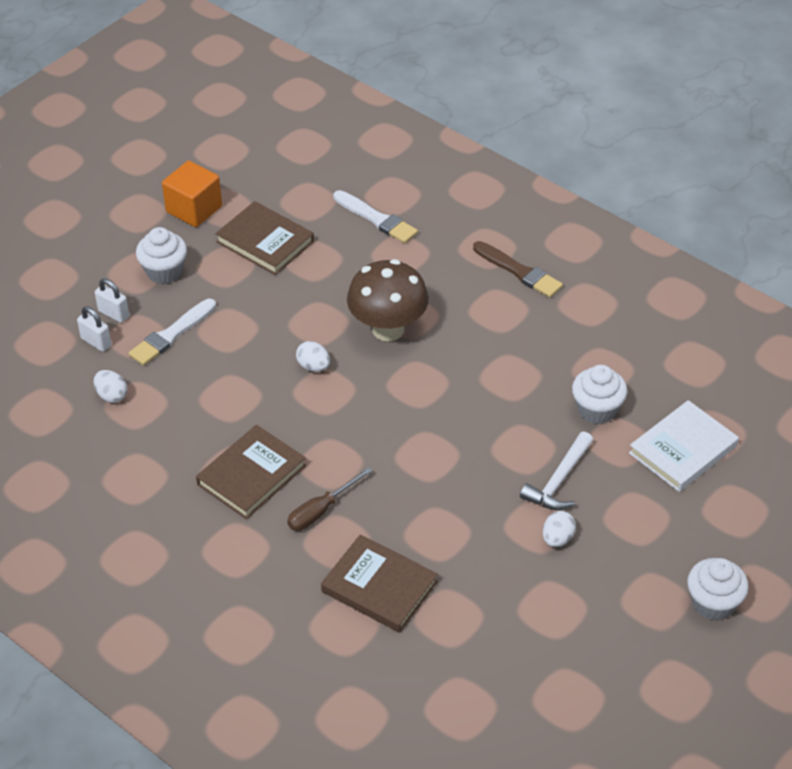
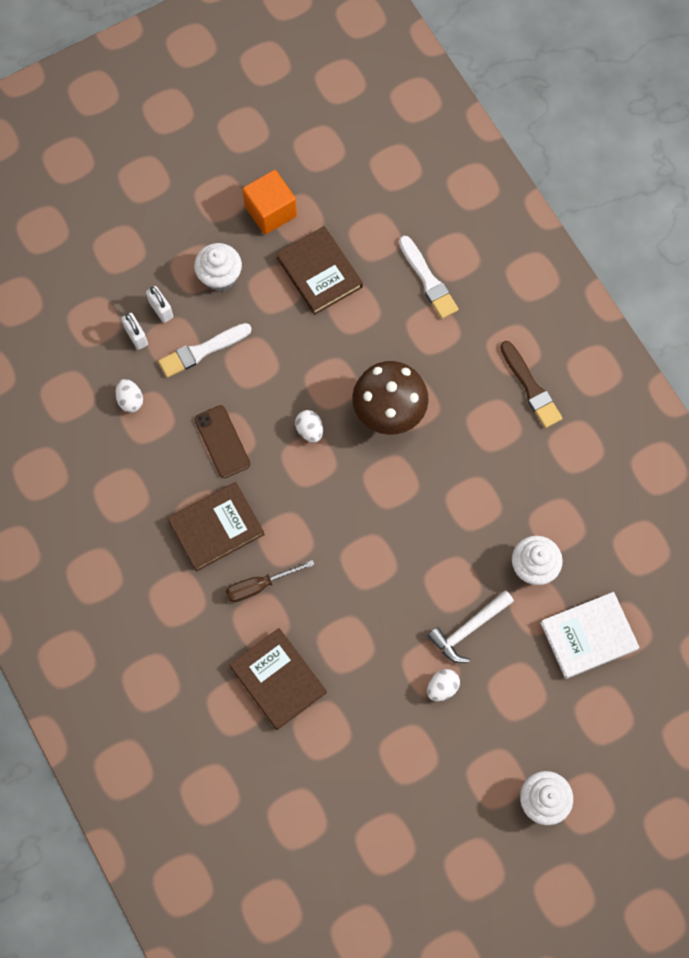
camera: 20 degrees right, 25 degrees up
none -> brown phone [194,405,250,478]

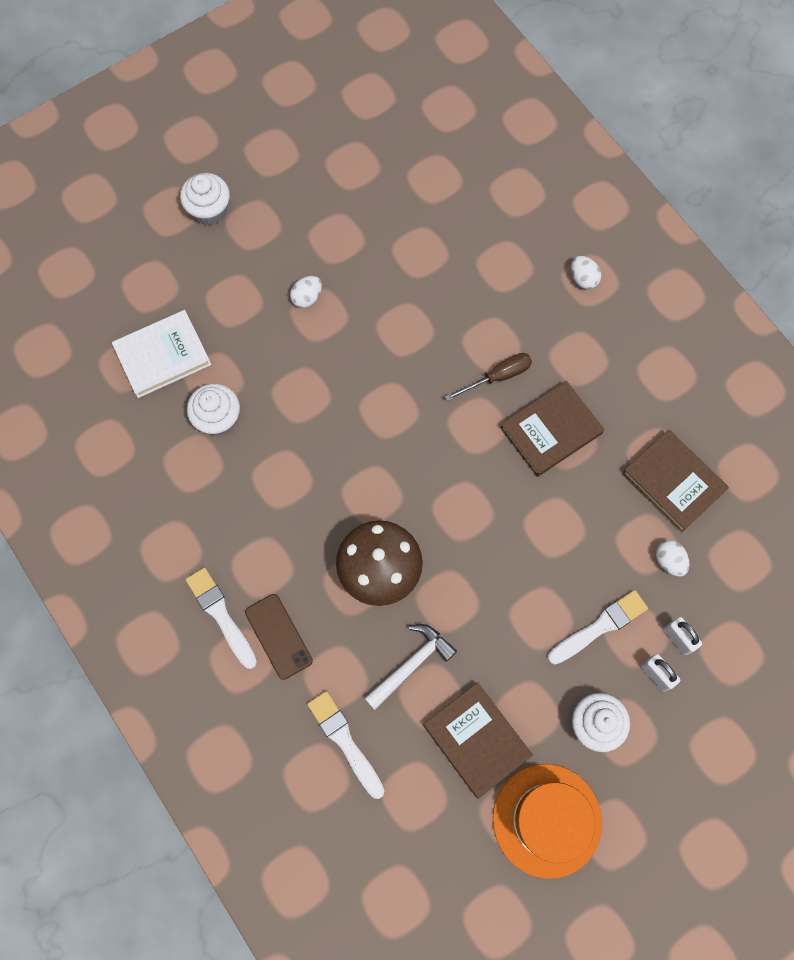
camera: 175 degrees right, 0 degrees up
brown phone [194,405,250,478] -> brown phone moved to [245,594,313,680]
brown book [230,628,327,730] -> brown book moved to [622,430,729,532]
orange cube [242,170,297,234] -> orange hat [493,764,602,879]
white egg [295,410,323,442] -> white egg moved to [571,256,601,289]
white hammer [427,590,514,663] -> white hammer moved to [364,624,457,710]
brown brush [500,341,563,428] -> white brush [186,567,257,669]

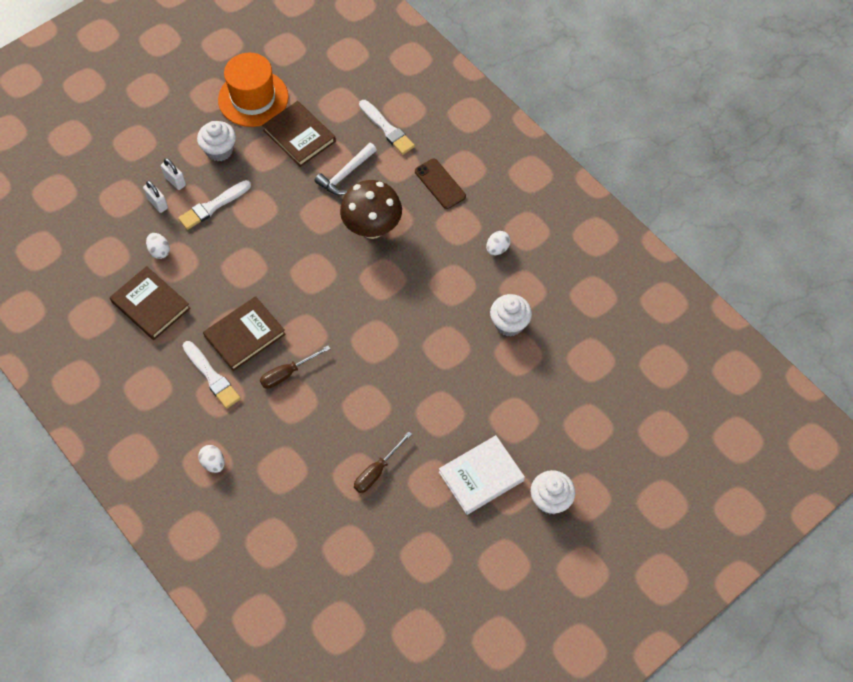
camera: 175 degrees right, 10 degrees down
white book [112,310,211,398] -> white book moved to [439,435,525,515]
white brush [186,567,257,669] -> white brush moved to [183,341,241,409]
white egg [290,276,322,308] -> white egg moved to [486,231,511,255]
none -> brown screwdriver [354,431,412,493]

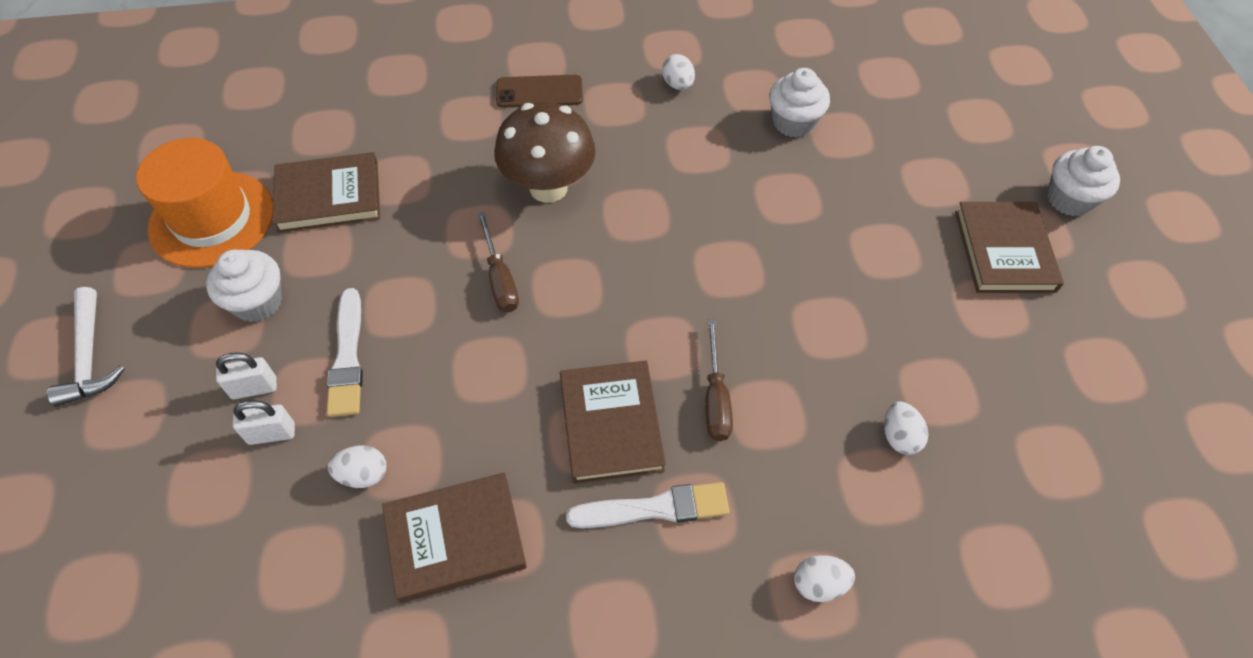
camera: 60 degrees left, 5 degrees down
white hammer [314,143,377,195] -> white hammer moved to [47,287,125,407]
brown screwdriver [354,431,412,493] -> brown screwdriver moved to [477,212,519,312]
white brush [359,100,415,155] -> none
white book [439,435,525,515] -> brown book [955,202,1064,293]
none -> white egg [884,401,928,455]

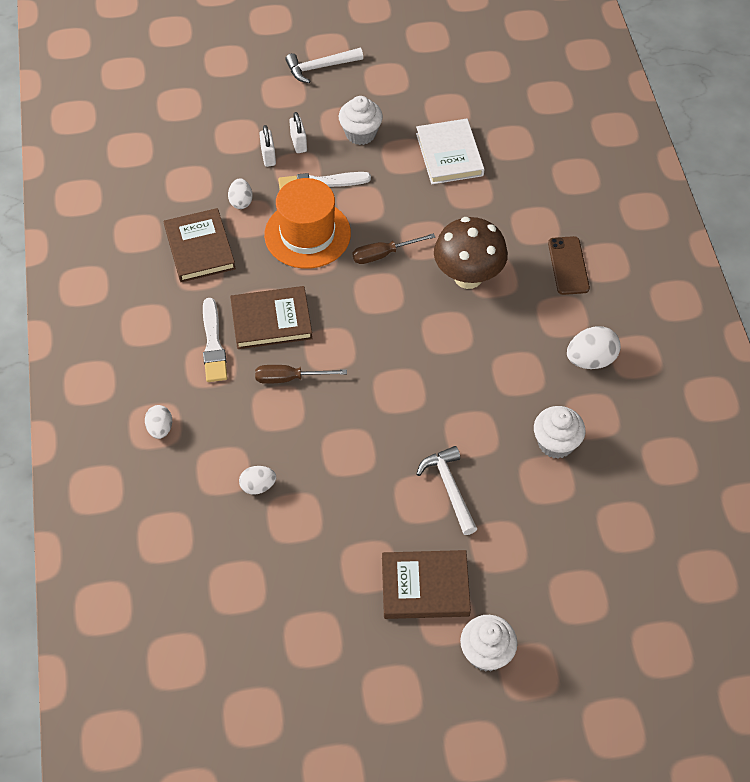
camera: 90 degrees right, 0 degrees up
orange hat [136,138,273,268] -> orange hat moved to [264,178,351,269]
brown book [273,152,380,233] -> white book [416,119,484,184]
white egg [662,54,695,90] -> white egg [567,326,621,369], size x1.58
none -> white hammer [416,446,477,535]

